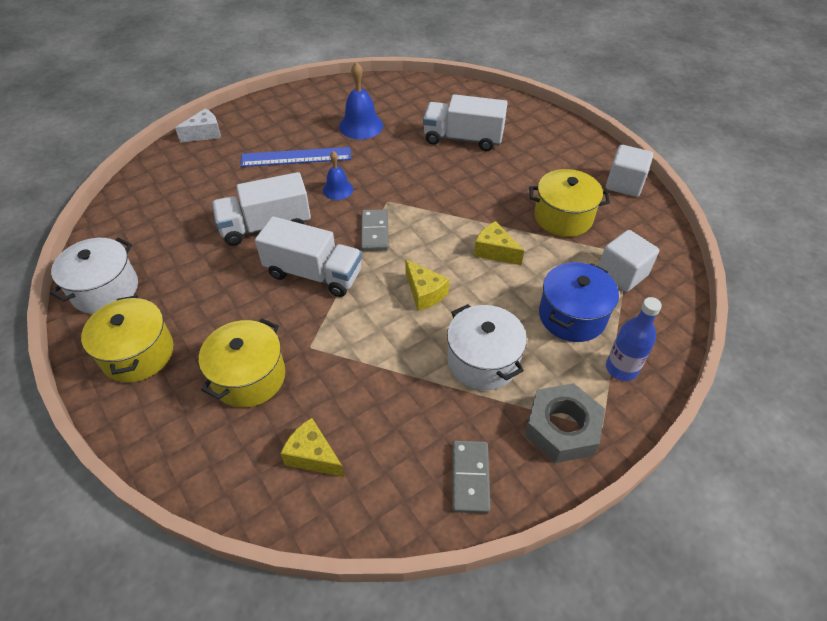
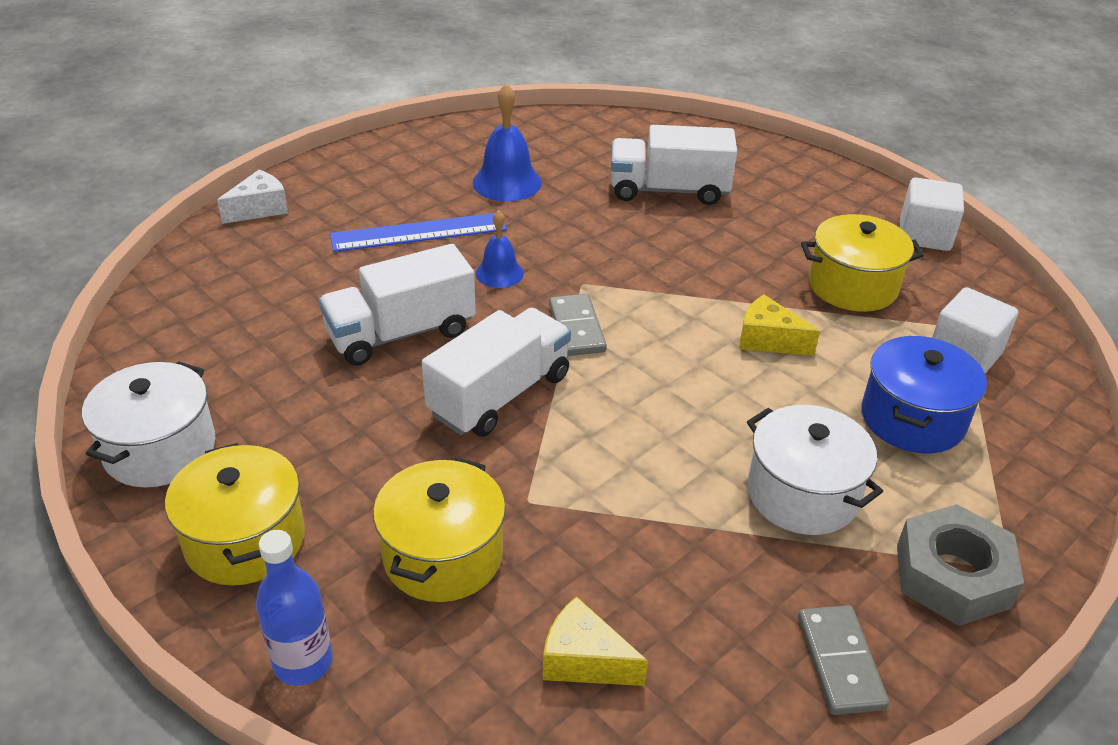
camera: 10 degrees left, 10 degrees down
white truck [255,216,362,297] -> white truck turned 60 degrees counterclockwise [422,308,571,437]
yellow cheese [405,259,449,311] -> none
blue bottle [606,297,662,381] -> blue bottle moved to [256,530,333,686]

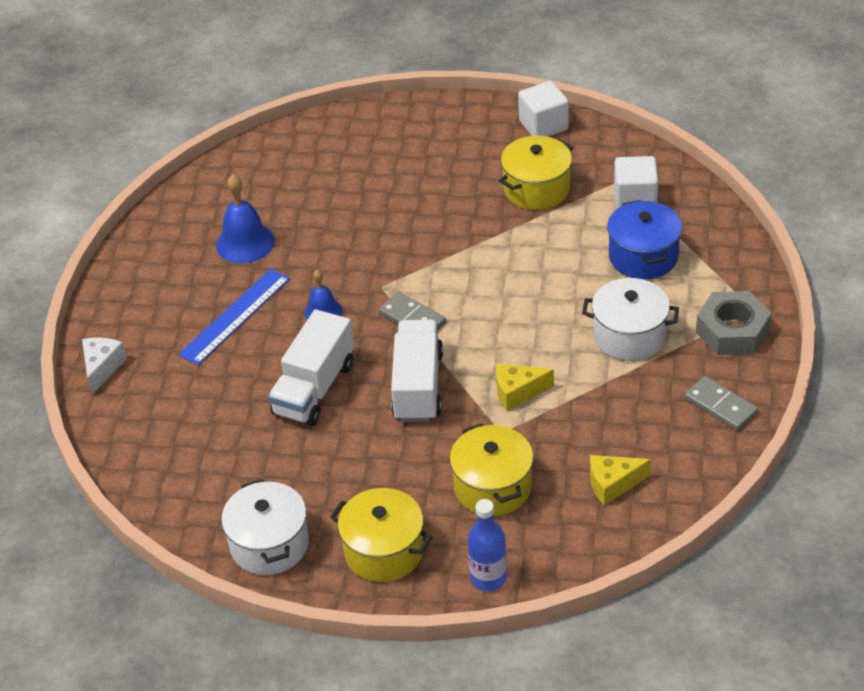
camera: 35 degrees left, 5 degrees up
white truck [611,125,737,205] -> none
yellow cheese [739,295,820,356] -> yellow cheese moved to [496,363,554,411]

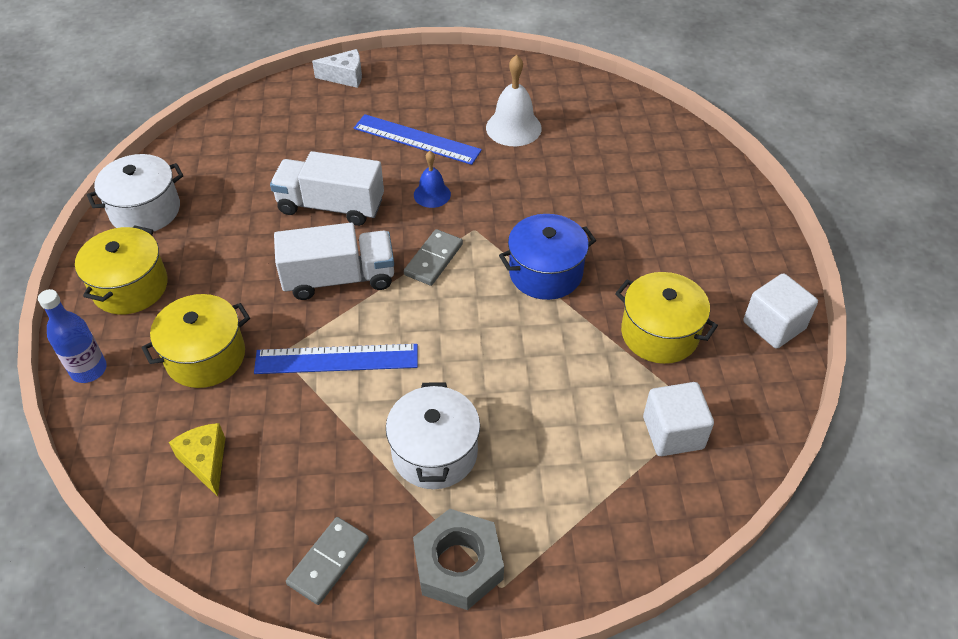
camera: 75 degrees right, 5 degrees up
blue bell [216,174,275,264] -> white bell [486,55,542,146]
yellow cheese [496,363,554,411] -> blue ruler [254,344,418,374]
blue pot [607,200,682,279] -> blue pot moved to [499,214,596,300]

